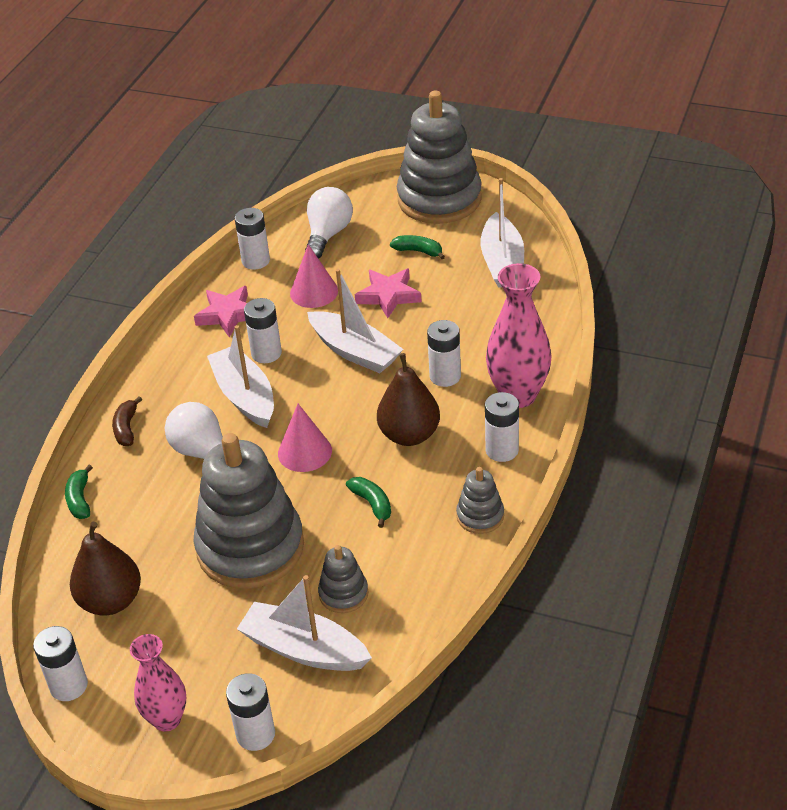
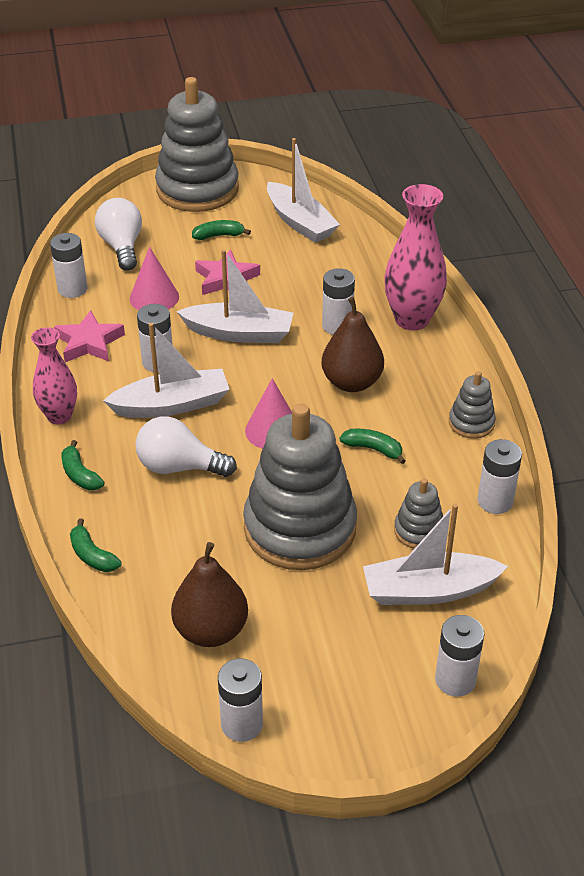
camera: 35 degrees left, 0 degrees up
brown banana [112,396,142,446] -> green banana [61,440,105,490]
pink vase [130,634,186,732] -> pink vase moved to [31,327,77,424]
white boat [207,325,274,428] -> white boat turned 135 degrees clockwise [103,323,229,418]
white battery [485,392,519,462] -> white battery moved to [477,439,522,514]

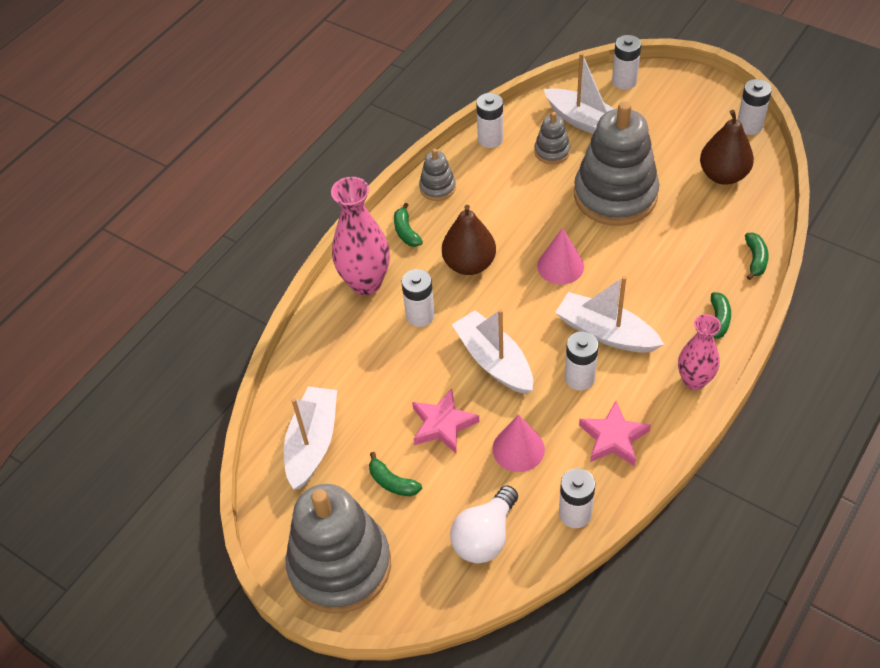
camera: 130 degrees left, 10 degrees up
white light bulb [135,417,237,477] -> none
green banana [340,429,405,464] -> green banana moved to [394,203,423,247]

